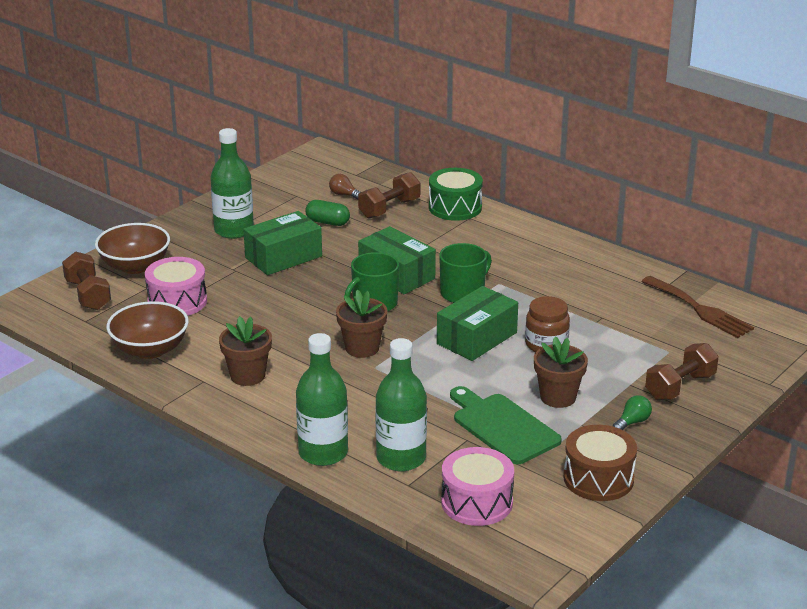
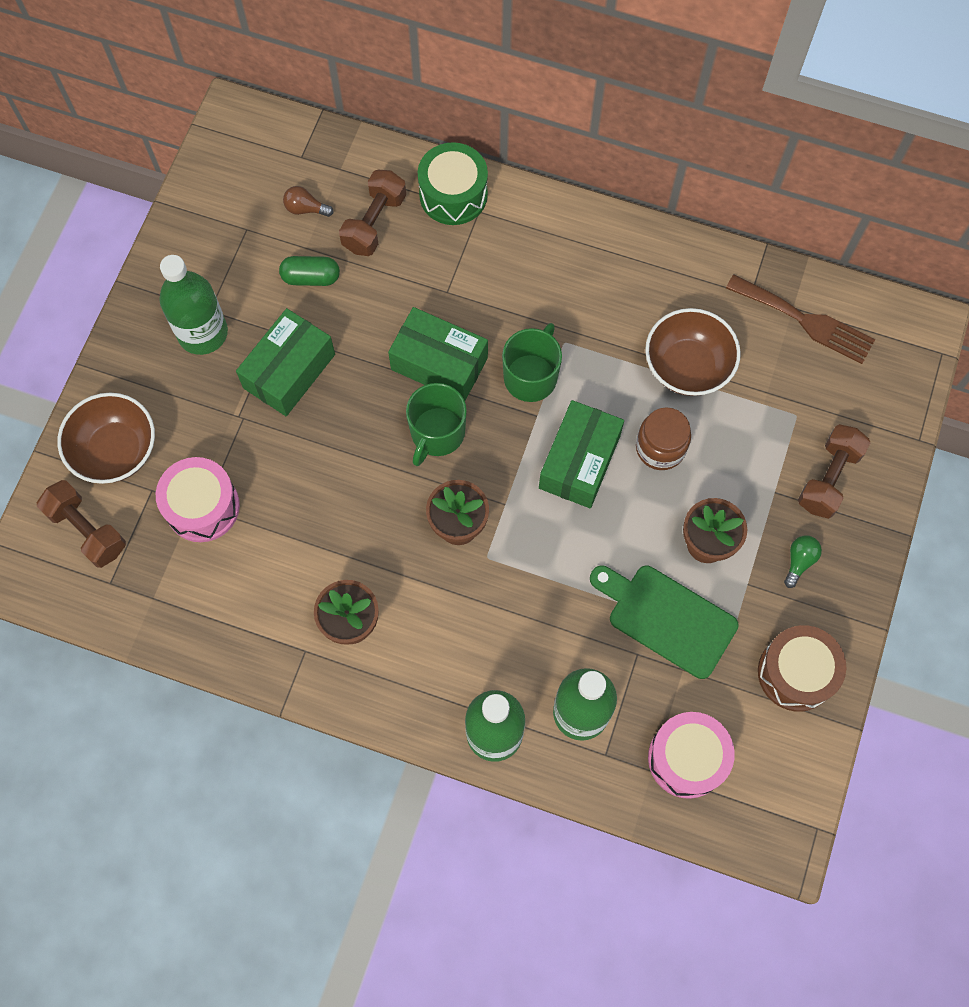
camera: 20 degrees left, 40 degrees up
brown bowl [106,301,189,359] -> brown bowl moved to [645,308,741,396]

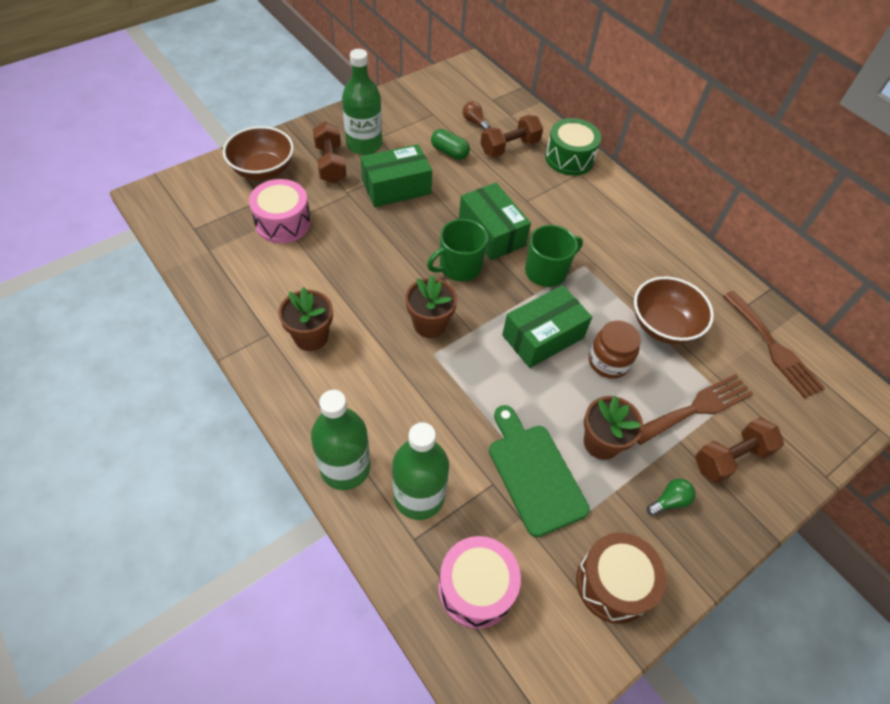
camera: 30 degrees right, 15 degrees down
brown dumbbell [37,480,126,568] -> brown dumbbell moved to [313,122,347,183]
none -> brown fork [637,374,753,445]

